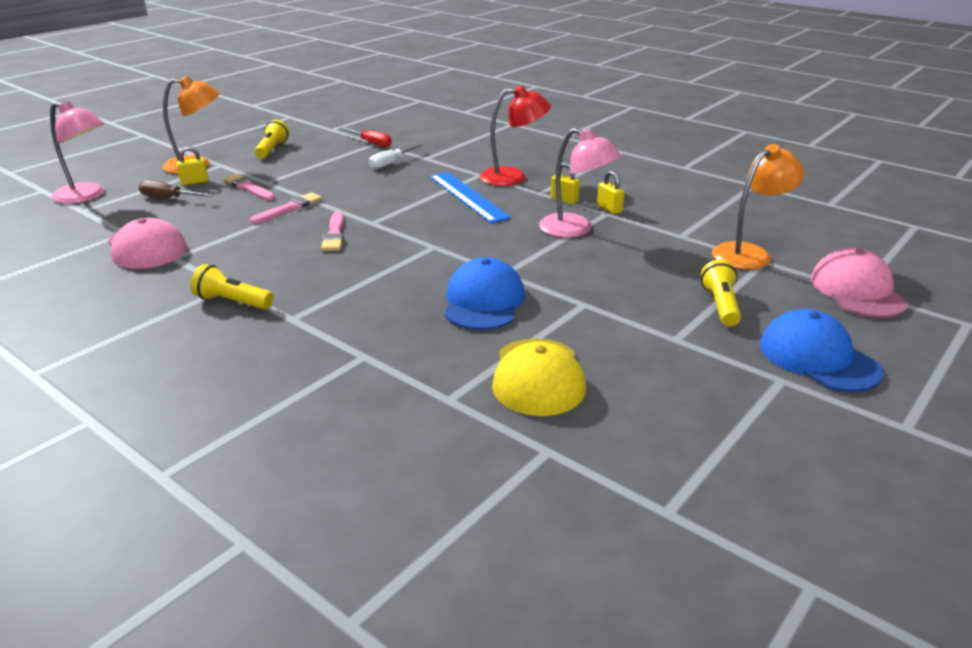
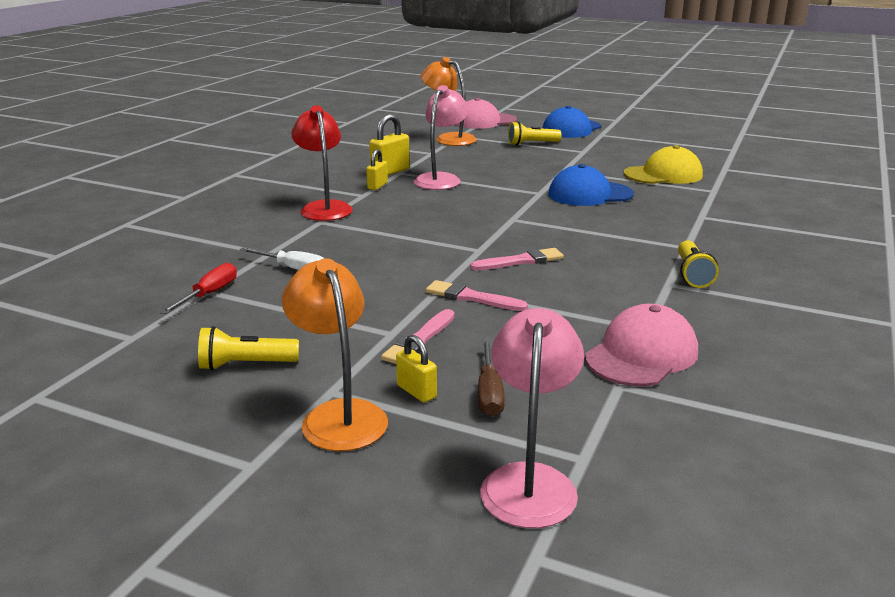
camera: 105 degrees left, 5 degrees down
blue ruler [430,172,511,223] -> none
yellow padlock [597,171,624,214] -> yellow padlock [369,114,410,175], size x1.62

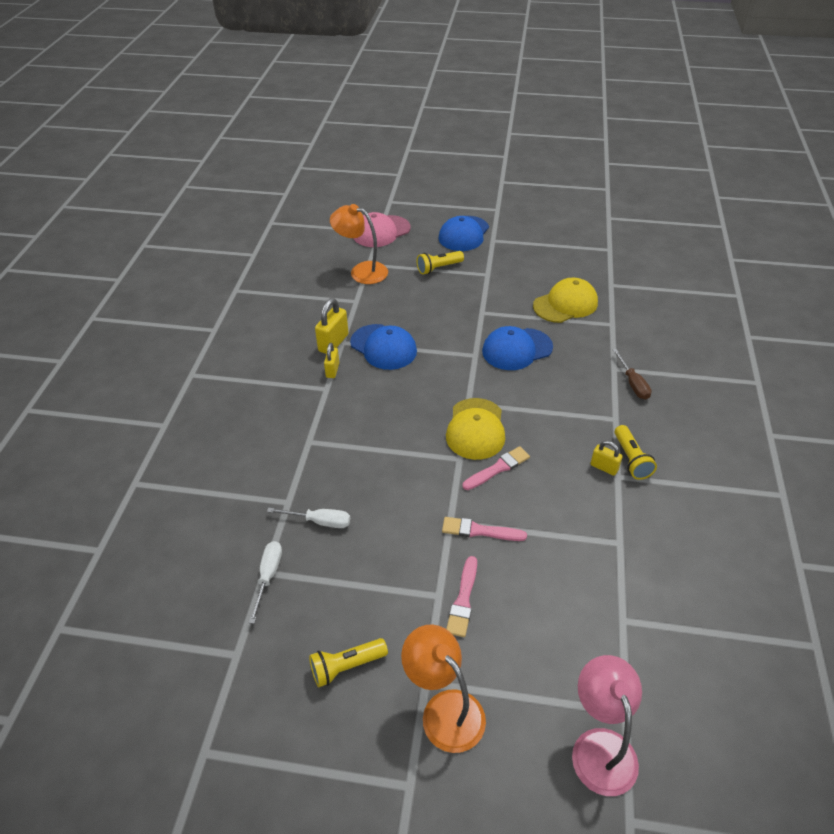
camera: 15 degrees left, 20 degrees up
red screwdriver [160,263,237,314] -> white screwdriver [249,541,282,624]
red lamp [292,105,353,221] -> none
yellow padlock [396,335,437,402] -> yellow padlock moved to [590,441,623,476]
pink lamp [414,85,469,190] -> blue cap [350,324,417,370]
brown screwdriver [478,339,505,416] -> brown screwdriver moved to [613,349,652,400]
pink cap [585,304,698,387] -> none
none -> yellow cap [446,398,505,460]

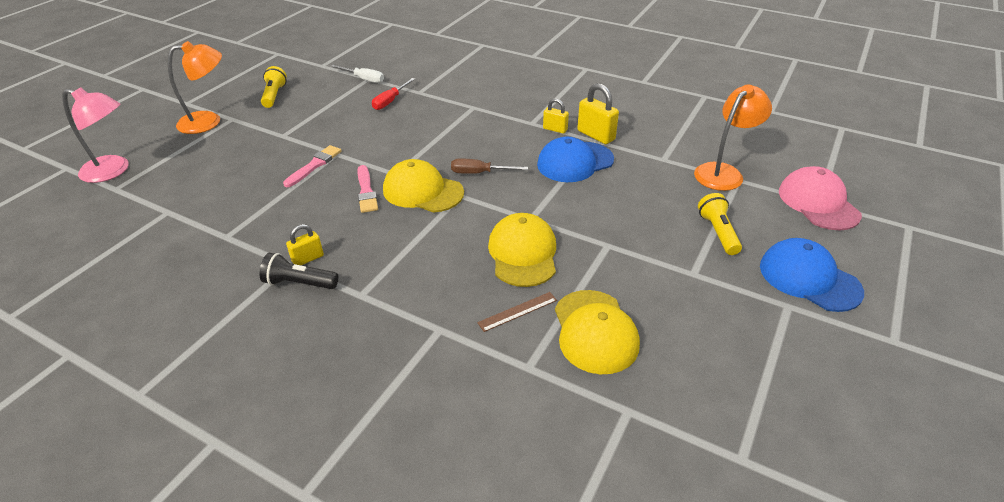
camera: 110 degrees right, 5 degrees down
white screwdriver [267,507,350,528] -> red screwdriver [372,78,415,110]
pink brush [446,556,477,637] -> none
blue cap [482,326,553,370] -> yellow cap [488,213,556,287]
brown screwdriver [613,349,652,400] -> brown screwdriver moved to [451,159,528,174]
yellow flashlight [615,425,657,480] -> black flashlight [259,253,338,289]
none -> brown ruler [477,292,557,332]

